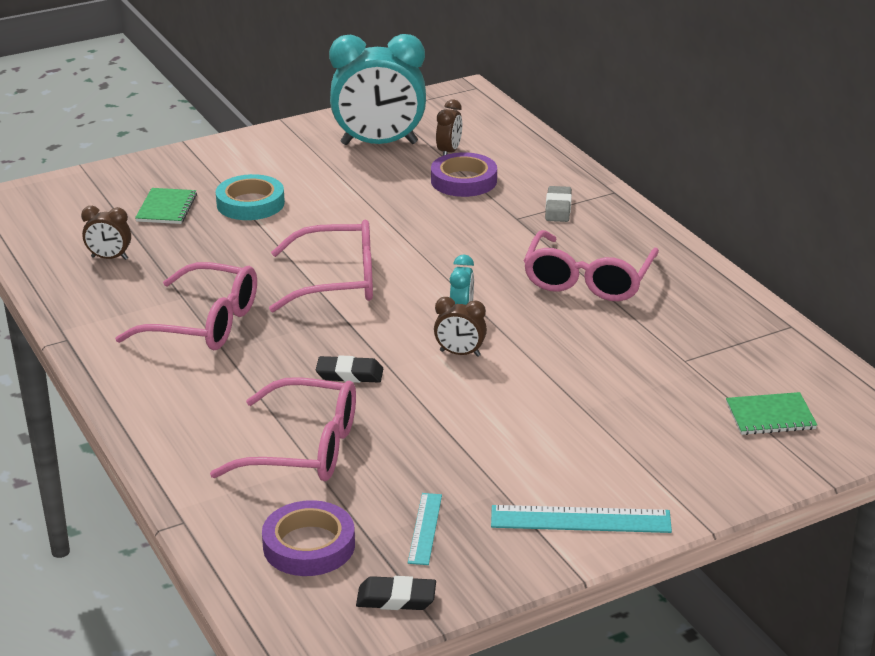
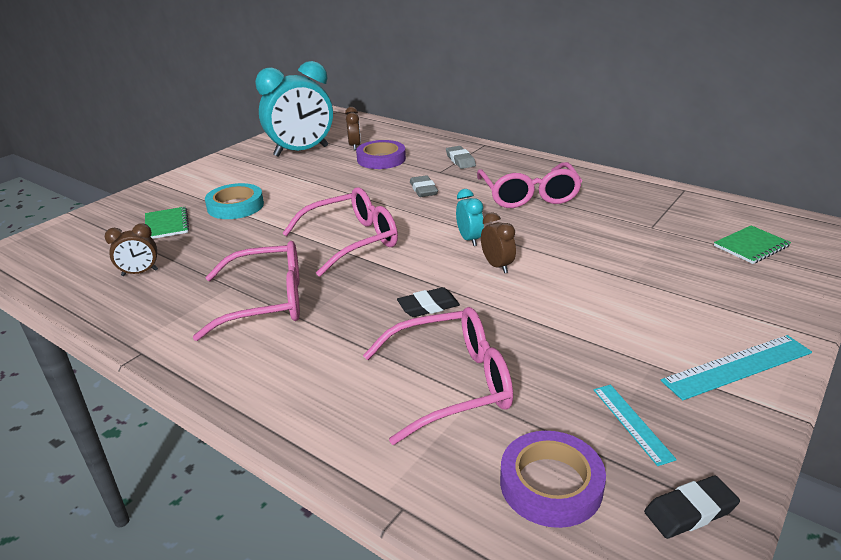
camera: 25 degrees left, 0 degrees up
brown clock [434,297,487,357] -> brown clock turned 105 degrees counterclockwise [481,213,516,273]
none -> grey eraser [410,175,438,197]

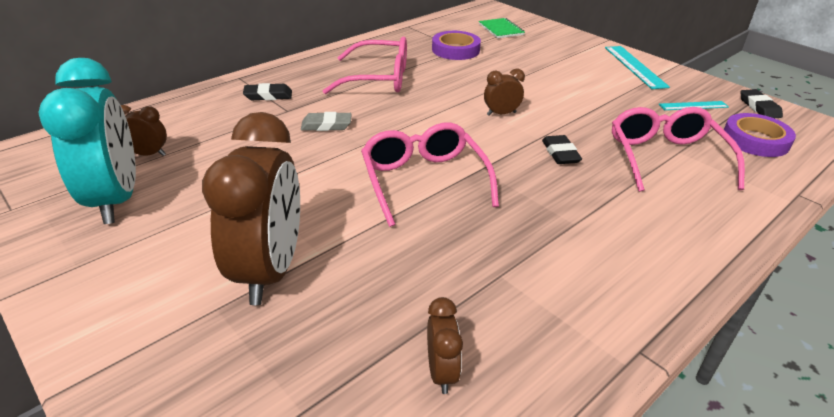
camera: 80 degrees left, 5 degrees up
green notebook [145,207,189,239] -> none
pink glasses [193,241,300,341] -> none
turquoise tape [205,183,264,219] -> brown clock [202,112,300,305]
purple tape [356,140,406,169] -> purple tape moved to [432,31,481,60]
grey eraser [446,146,476,169] -> black eraser [243,83,292,100]
turquoise clock [456,189,484,246] -> none

